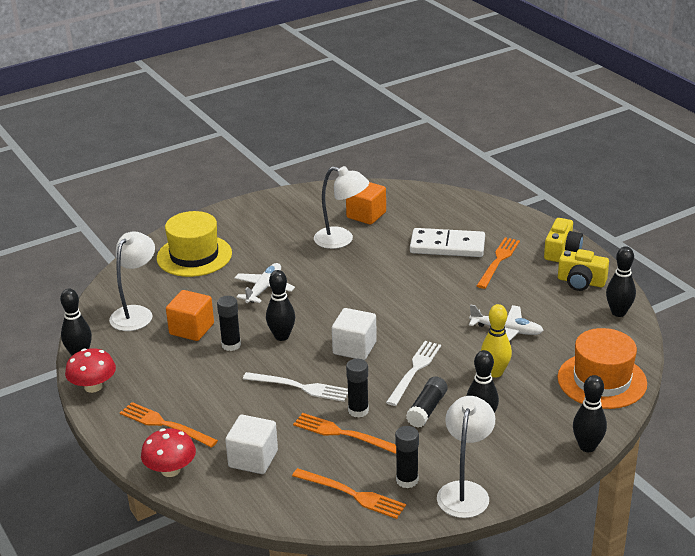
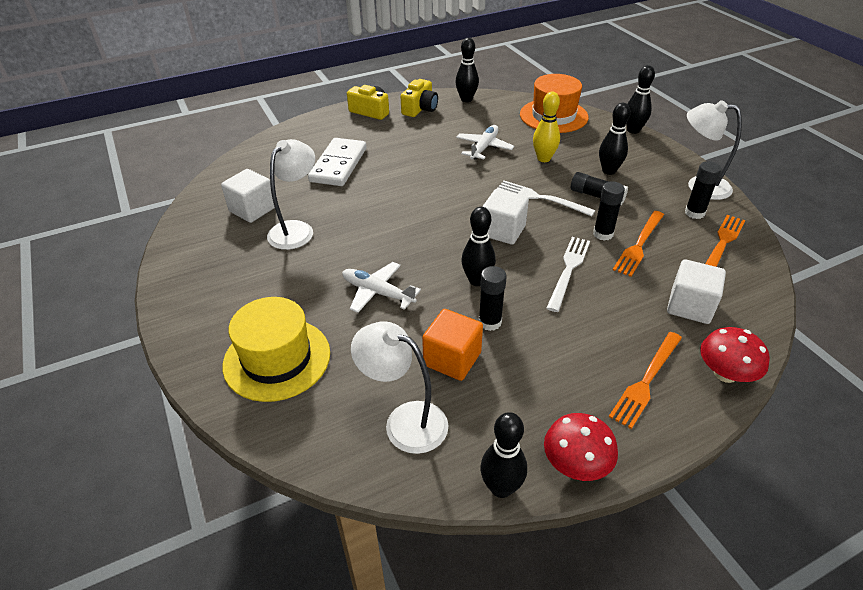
camera: 85 degrees left, 10 degrees up
orange cube [346,182,386,225] -> white cube [221,169,275,223]
orange fork [477,237,520,289] -> none

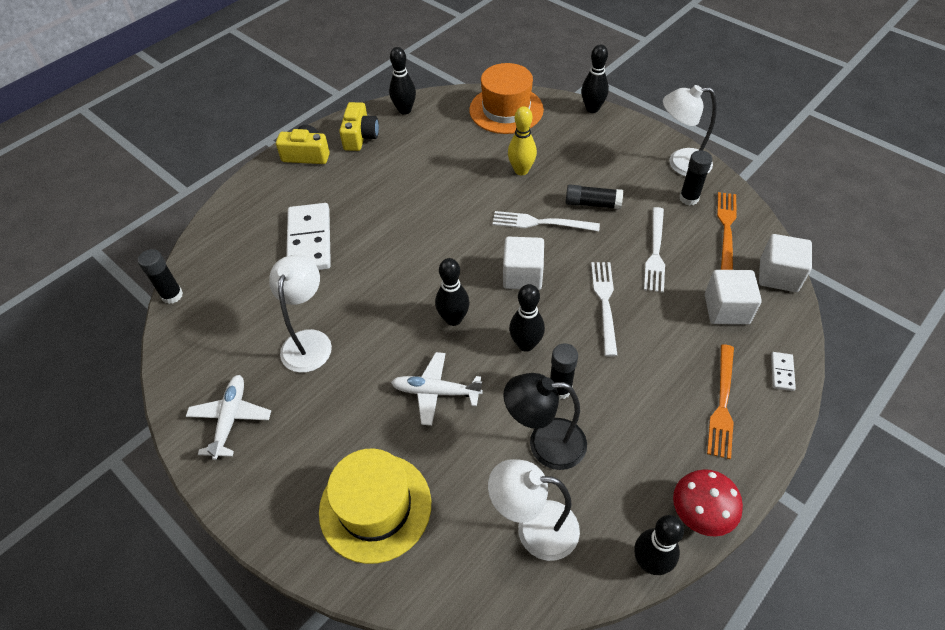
camera: 20 degrees left, 10 degrees up
white cube [221,169,275,223] -> white cube moved to [759,234,812,292]
orange cube [422,309,483,381] -> black lamp [503,373,587,470]
white plane [456,125,514,160] -> white plane moved to [186,375,271,460]
black glue stick [593,181,625,241] -> black glue stick moved to [138,249,183,304]
black bowling pin [599,103,631,175] -> black bowling pin moved to [435,258,470,326]
orange fork [613,211,664,277] -> white fork [644,207,665,293]
red mushroom [700,327,770,383] -> white domino [771,352,796,391]

